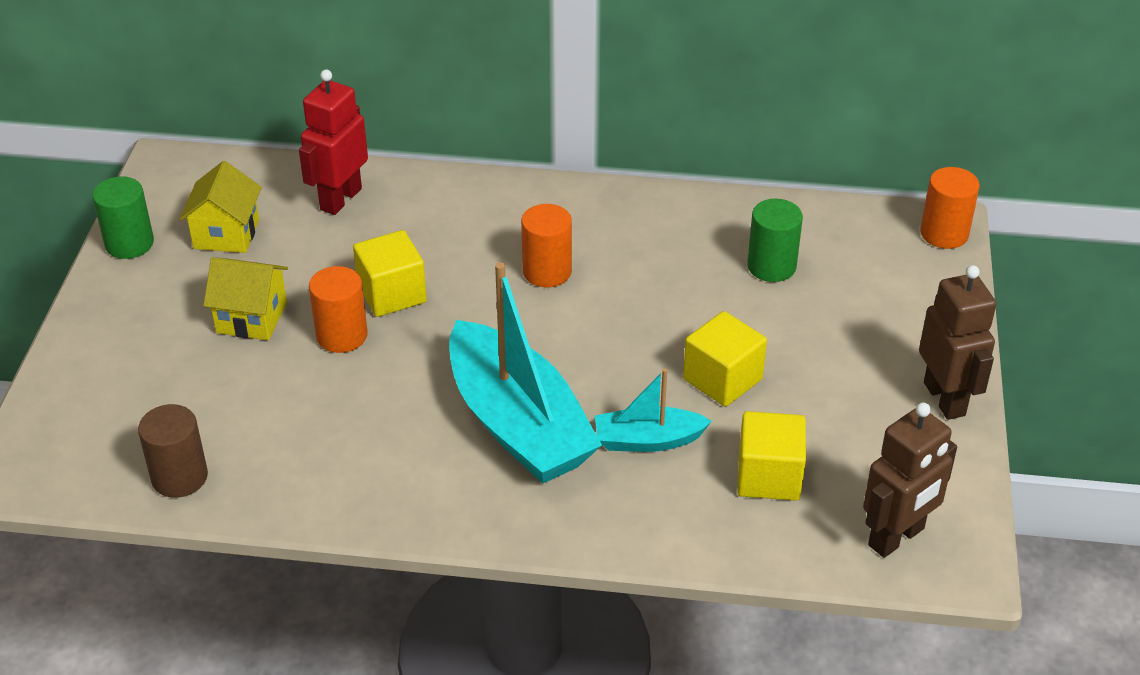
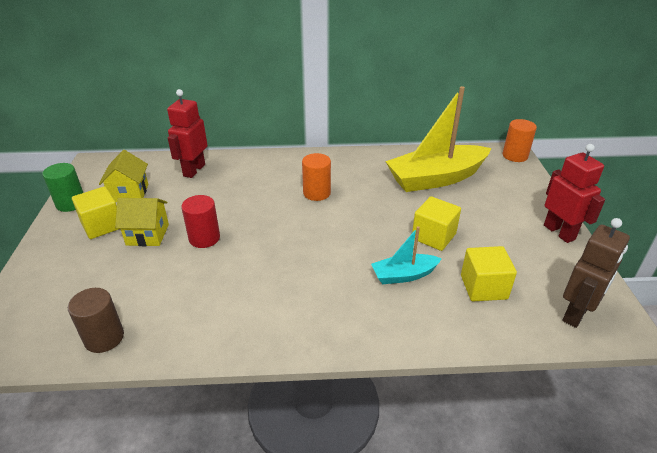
camera: 10 degrees left, 5 degrees down
orange cylinder [309,266,368,353] -> red cylinder [181,195,220,248]
yellow cube [353,230,427,317] -> yellow cube moved to [72,186,119,239]
turquoise boat [449,262,602,484] -> none
green cylinder [747,199,803,282] -> yellow boat [385,86,491,192]
brown robot [919,265,996,420] -> red robot [544,144,605,243]

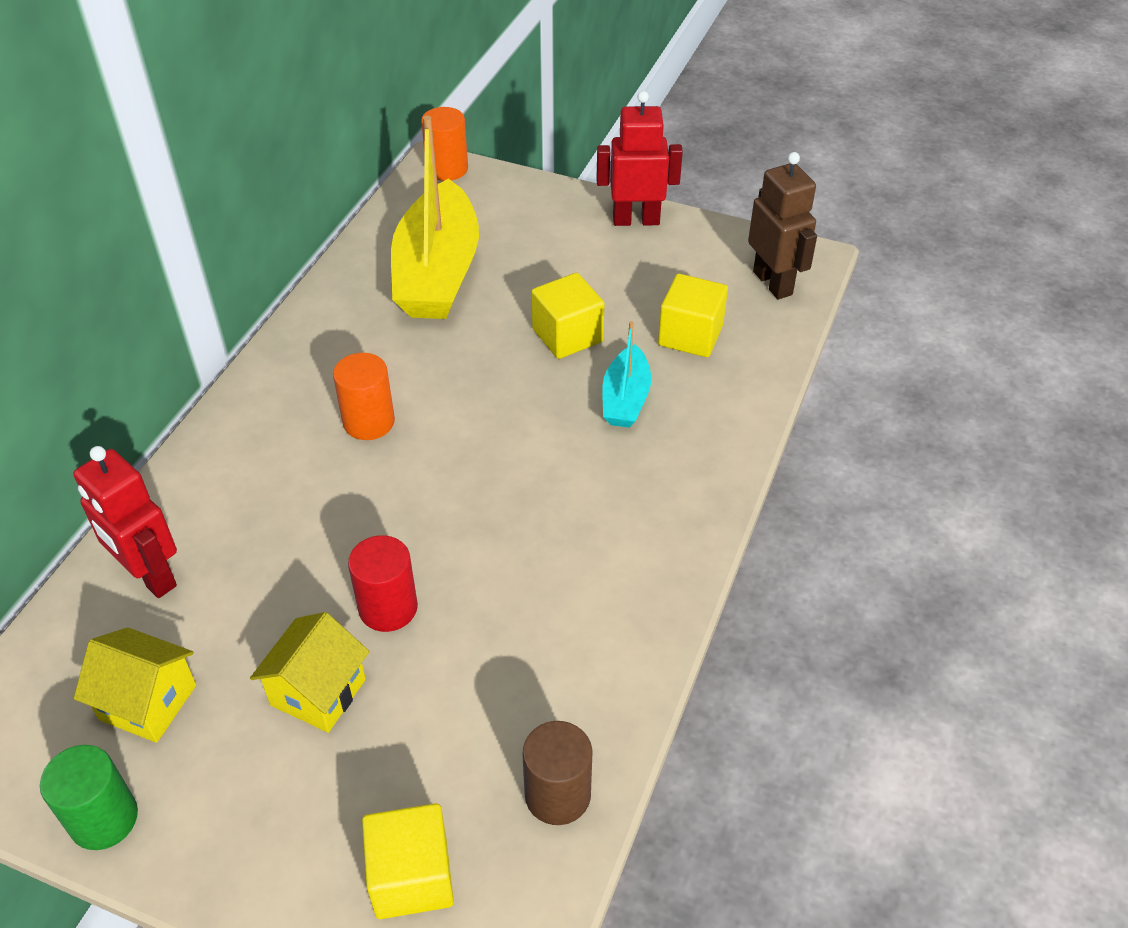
camera: 65 degrees left, 10 degrees up
yellow cube [72,186,119,239] -> yellow cube moved to [362,803,454,919]

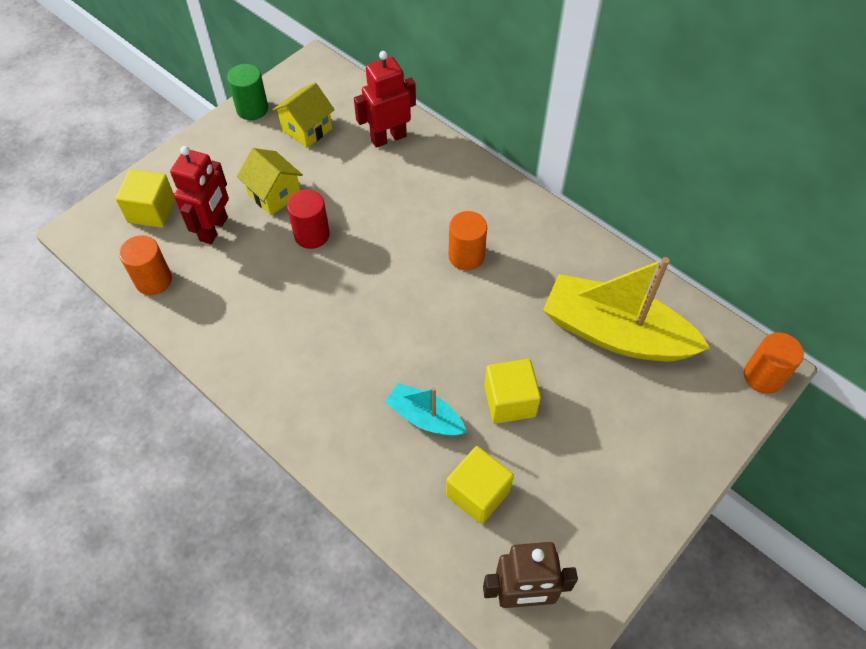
camera: 110 degrees right, 10 degrees up
brown cylinder [522,721,593,825] -> orange cylinder [119,235,172,295]
red robot [596,91,683,226] -> red robot moved to [170,146,229,244]

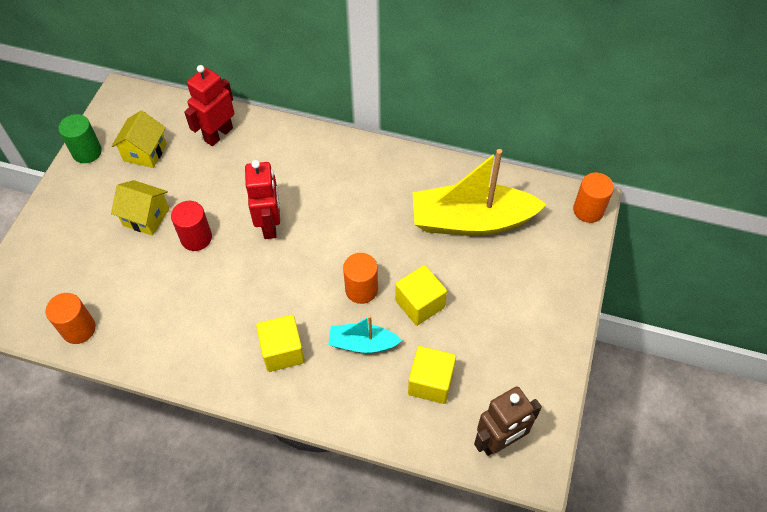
camera: 25 degrees left, 0 degrees up
yellow cube [115,170,175,228] -> yellow cube moved to [256,315,305,372]
red robot [170,146,229,244] -> red robot moved to [245,160,280,239]
orange cylinder [449,211,487,271] -> orange cylinder moved to [343,253,378,304]

